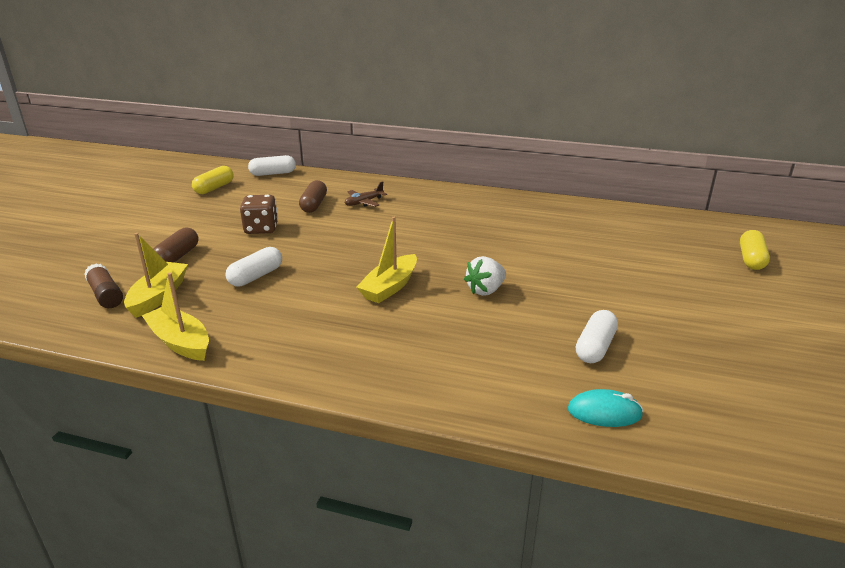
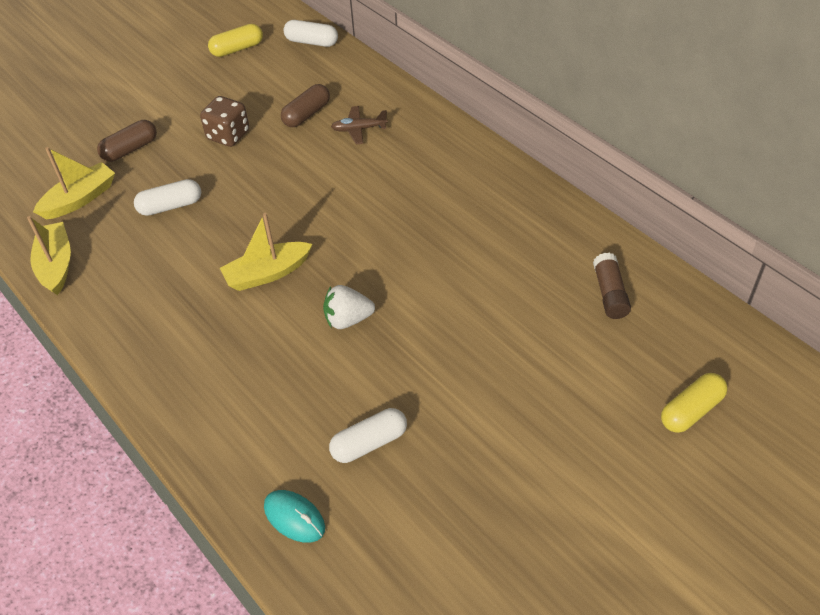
camera: 35 degrees right, 20 degrees up
brown glue stick [84,263,123,308] -> brown glue stick moved to [593,253,631,319]

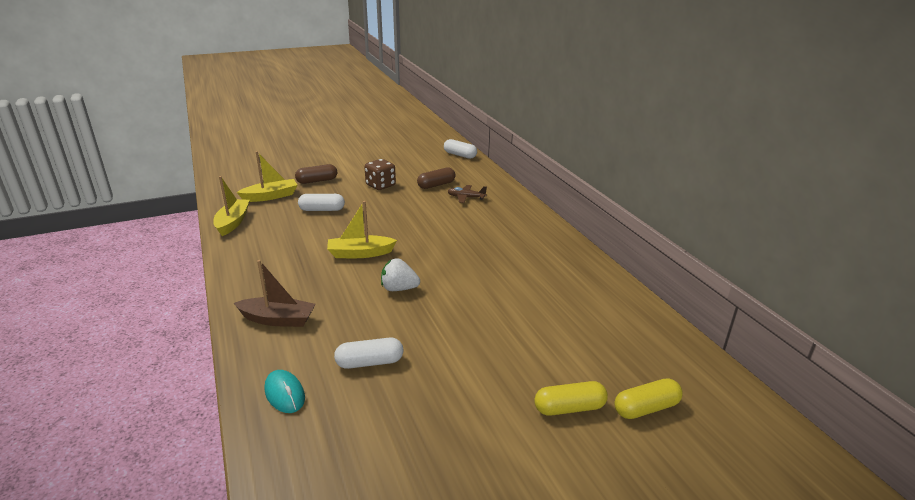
camera: 15 degrees right, 20 degrees down
yellow capsule [208,24,263,57] -> yellow capsule moved to [534,381,608,416]
brown glue stick [593,253,631,319] -> none
none -> brown boat [234,260,315,327]

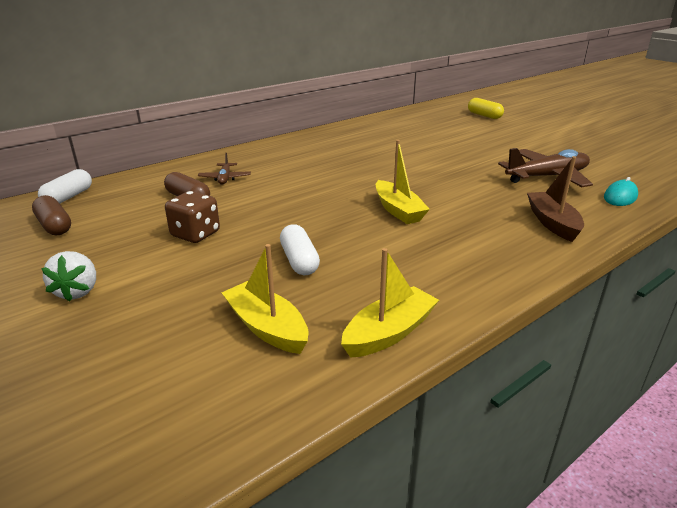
camera: 105 degrees left, 0 degrees up
yellow boat [213,176,250,236] -> yellow boat turned 150 degrees clockwise [341,248,439,358]
brown capsule [295,164,337,184] -> brown capsule moved to [32,195,71,235]
white capsule [334,337,403,369] -> brown plane [498,148,593,187]
white strawberry [381,258,420,291] -> white strawberry moved to [41,251,96,301]
yellow capsule [534,381,608,416] -> none

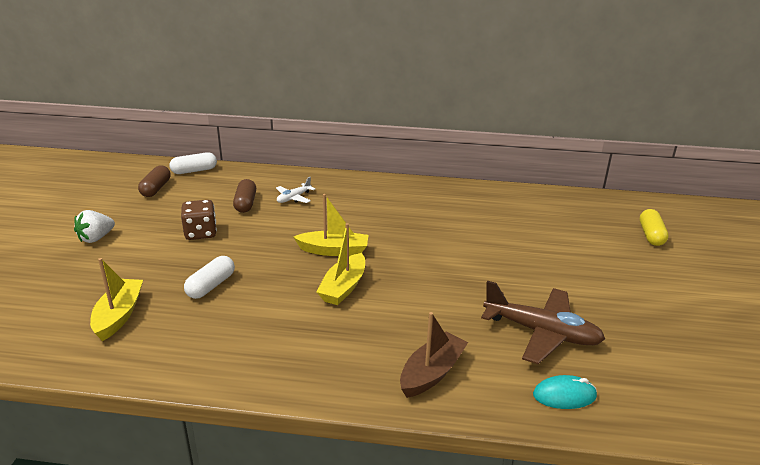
camera: 45 degrees right, 0 degrees up
brown plane [198,153,251,185] -> white plane [276,177,315,203]
yellow boat [341,248,439,358] -> yellow boat moved to [293,194,369,256]

